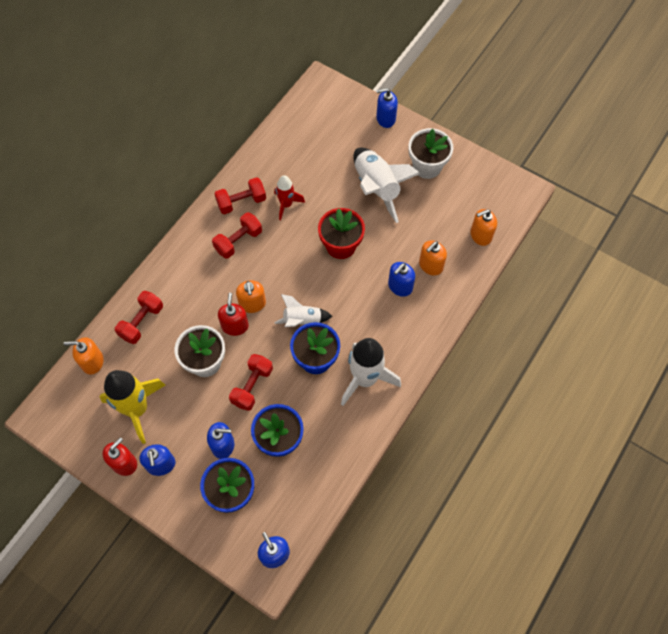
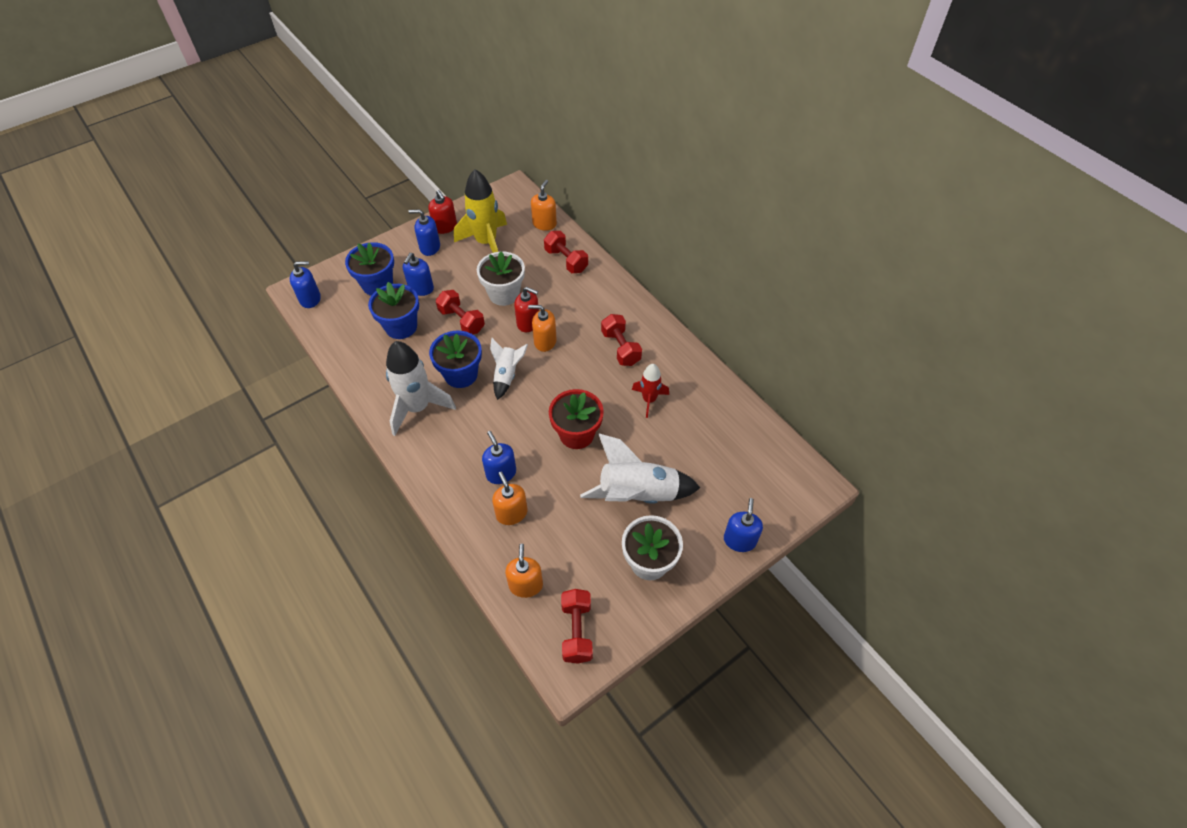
camera: 110 degrees right, 10 degrees down
red dumbbell [214,177,266,214] -> red dumbbell moved to [561,589,593,664]

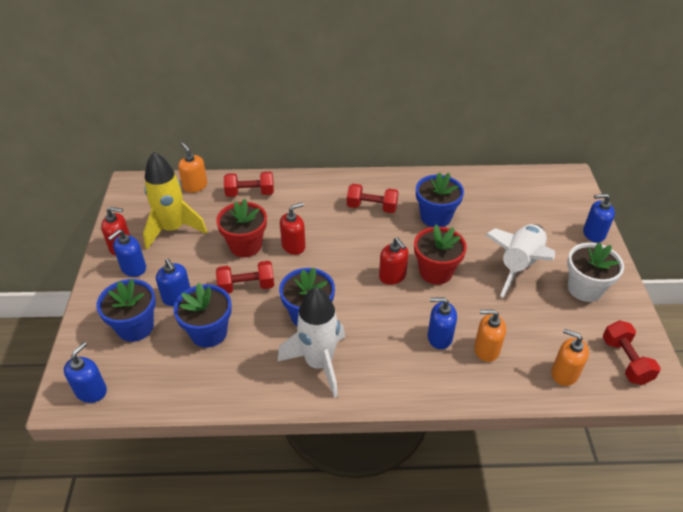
camera: 55 degrees left, 10 degrees down
white flower pot [477,252,525,306] -> red flower pot [216,199,267,257]
white rocket [490,338,528,400] -> none
orange soap dispenser [528,305,556,352] -> none
red dumbbell [561,589,593,664] -> red dumbbell turned 45 degrees clockwise [603,320,661,385]
red rocket [632,364,669,418] -> blue flower pot [416,172,464,227]
blue soap dispenser [724,498,763,552] -> blue soap dispenser turned 45 degrees counterclockwise [583,194,615,243]
none -> red soap dispenser [379,238,409,285]

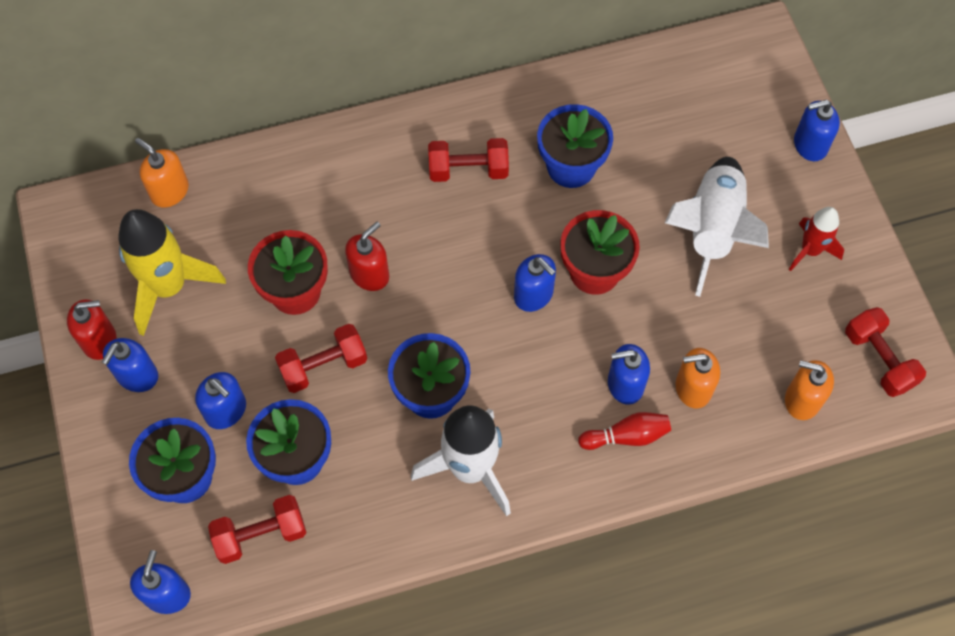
camera: 15 degrees left, 20 degrees up
red dumbbell [224,172,274,197] -> red dumbbell moved to [208,495,307,564]
red soap dispenser [379,238,409,285] -> blue soap dispenser [514,254,556,312]
white flower pot [567,243,624,302] -> red rocket [789,207,844,271]
none -> red bowling pin [578,412,671,450]

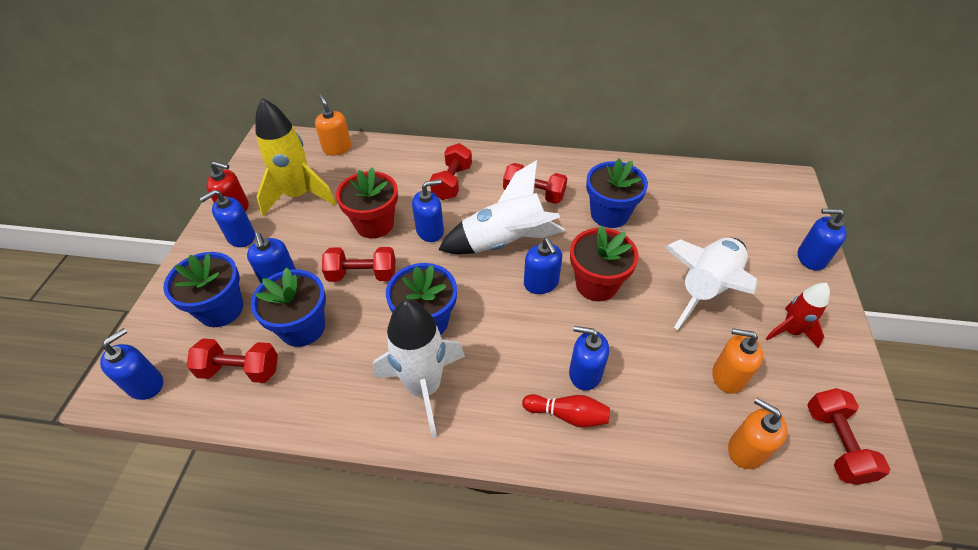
camera: 25 degrees right, 15 degrees down
red soap dispenser [345,222,389,291] -> blue soap dispenser [412,179,444,242]
orange soap dispenser [676,348,720,408] -> orange soap dispenser moved to [712,328,763,394]
none -> red dumbbell [430,143,472,200]
none -> white rocket [438,160,565,254]

